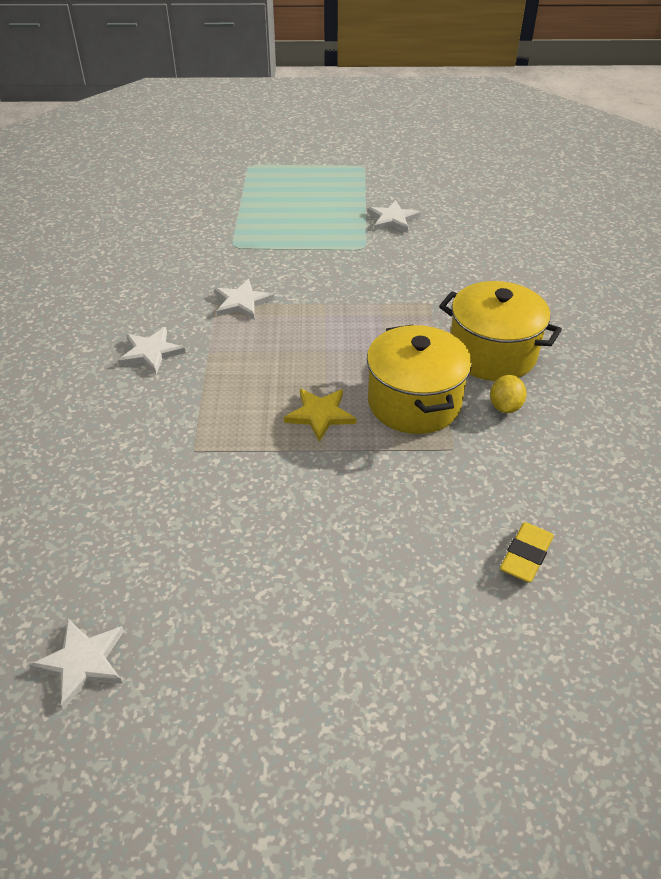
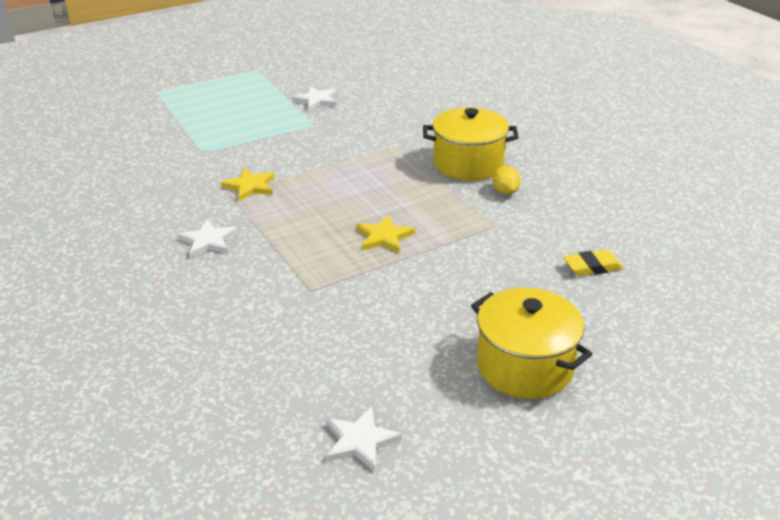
camera: 30 degrees left, 10 degrees down
white star [214,279,274,320] -> yellow star [221,168,275,201]
yellow pot [367,324,472,434] -> yellow pot moved to [471,288,592,399]
yellow eraser [500,522,554,582] -> yellow eraser turned 75 degrees clockwise [563,250,623,276]

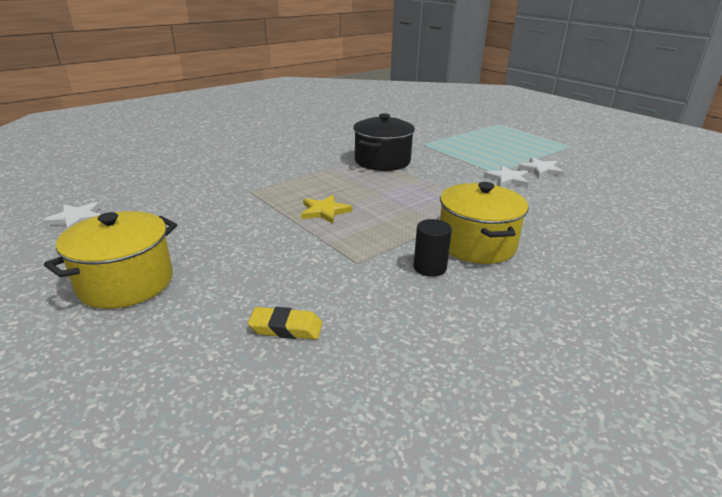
camera: 80 degrees right, 5 degrees down
white star [177,219,238,258] -> white star moved to [484,165,529,187]
yellow star [221,168,275,201] -> black pot [353,113,415,171]
yellow lemon [492,166,521,194] -> black cylinder [414,219,452,277]
yellow eraser [563,250,623,276] -> yellow eraser turned 60 degrees counterclockwise [248,307,322,340]

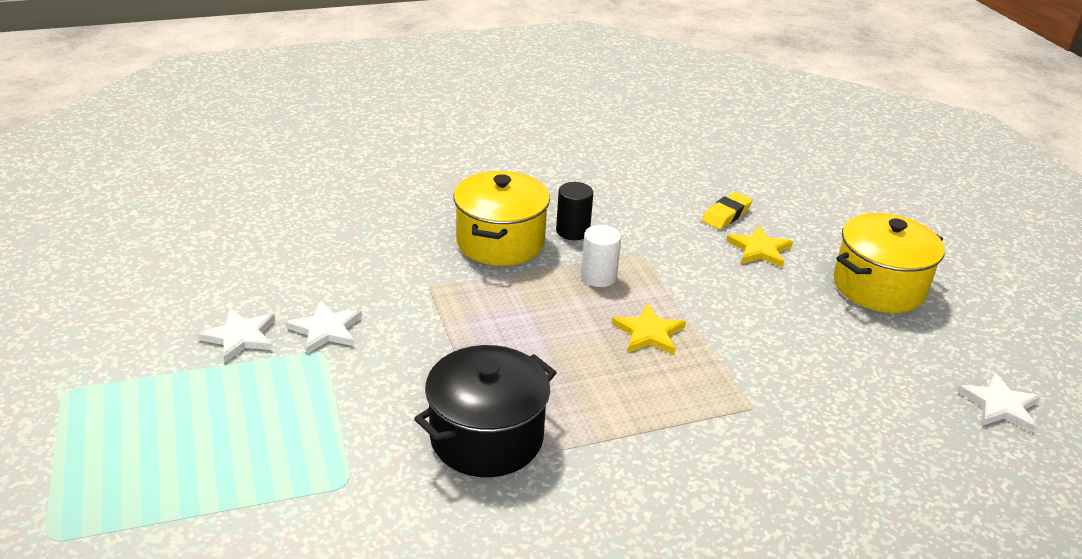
camera: 160 degrees left, 5 degrees up
yellow eraser [248,307,322,340] -> yellow eraser turned 75 degrees counterclockwise [702,192,753,230]
none -> white cylinder [581,225,621,287]
none -> yellow star [726,225,793,268]

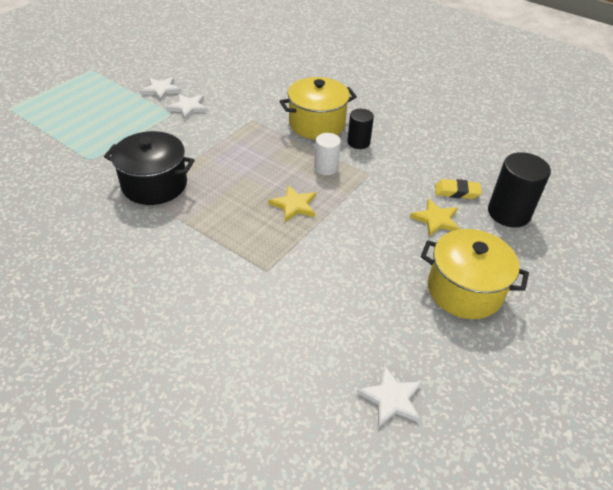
camera: 55 degrees right, 10 degrees up
none -> black cylinder [488,152,551,227]

